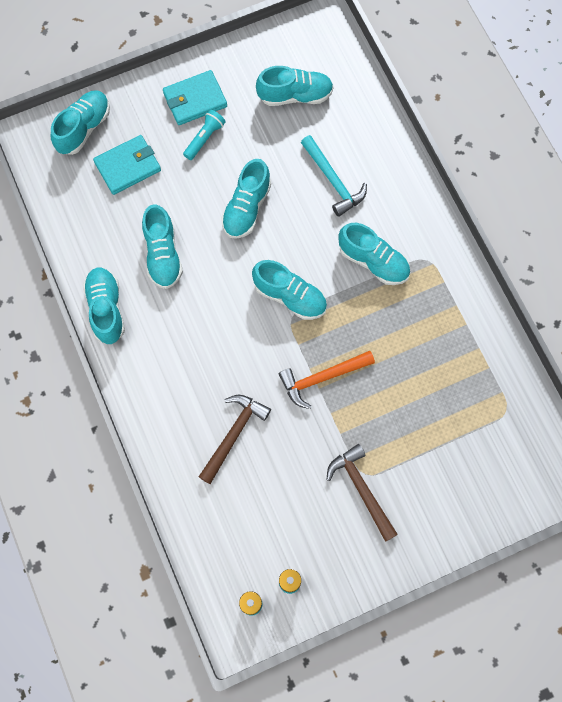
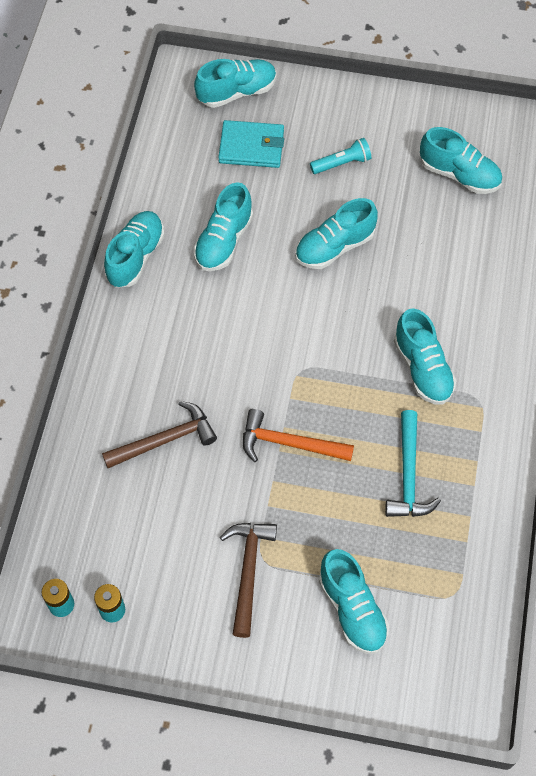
camera: 35 degrees right, 10 degrees down
turquoise wallet [163,70,227,125] -> none
turquoise shoe [252,260,327,320] -> turquoise shoe moved to [319,549,389,654]
turquoise hammer [301,135,367,217] -> turquoise hammer moved to [385,410,441,517]

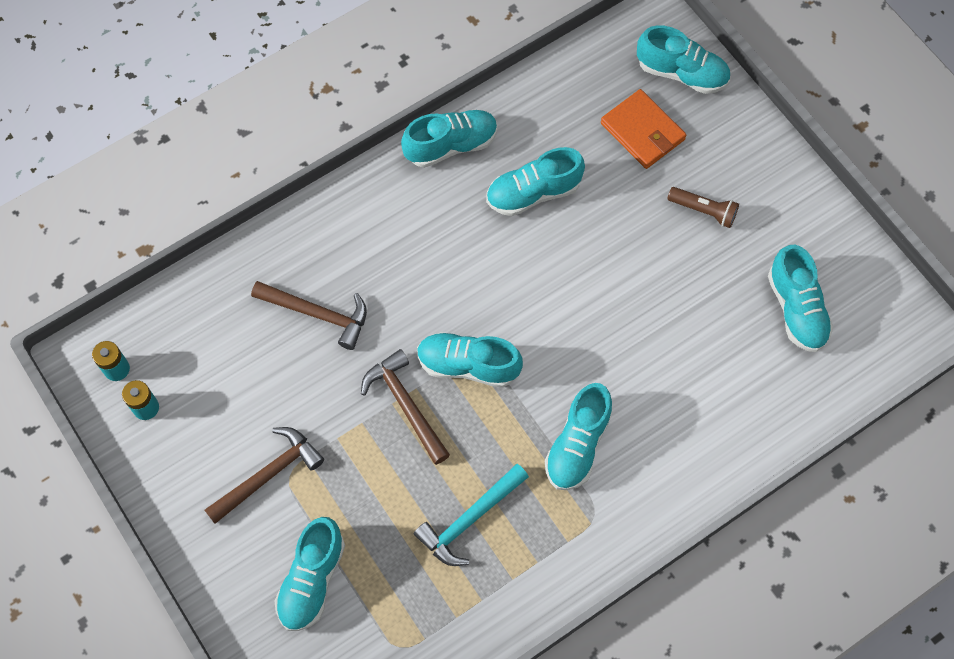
camera: 45 degrees right, 5 degrees up
turquoise wallet [218,120,284,168] -> orange wallet [601,89,686,169]
orange hammer [243,409,354,462] -> brown hammer [361,349,450,465]
turquoise shoe [295,198,378,269] -> turquoise shoe moved to [417,332,523,388]
turquoise flashlight [310,138,371,174] -> brown flashlight [667,187,739,228]

